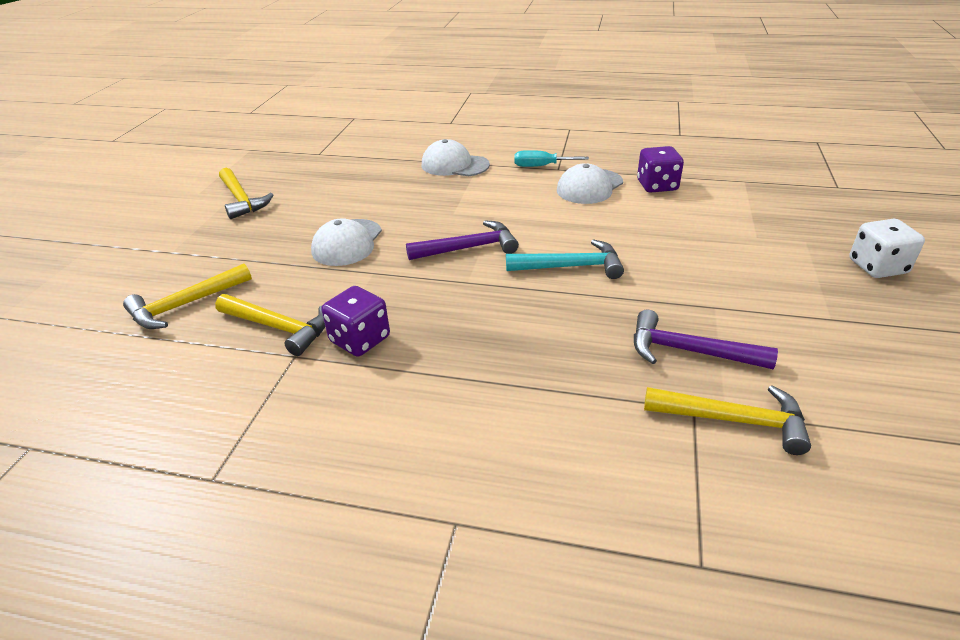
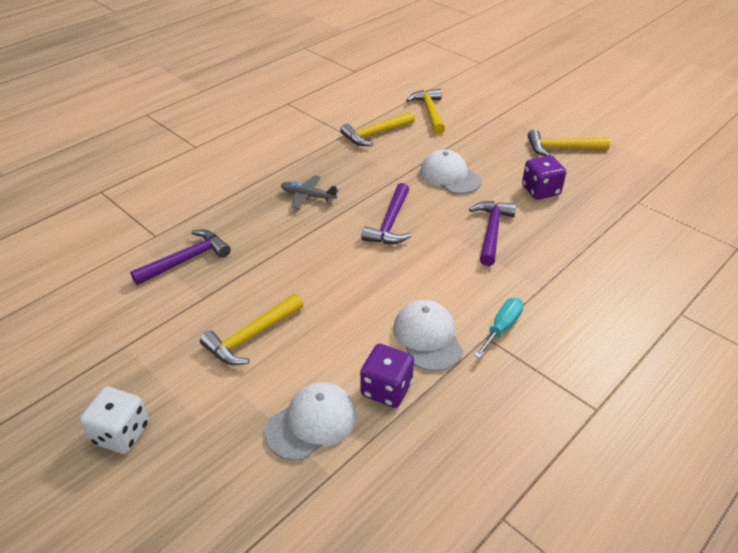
camera: 120 degrees right, 5 degrees up
purple dice [322,286,390,357] -> purple dice moved to [522,155,566,200]
white cap [422,139,490,176] -> white cap moved to [264,382,356,461]
turquoise hammer [506,239,624,279] -> none
yellow hammer [644,385,811,455] -> yellow hammer moved to [200,294,304,365]
none -> grey plane [281,175,339,209]
none -> purple hammer [469,201,517,266]

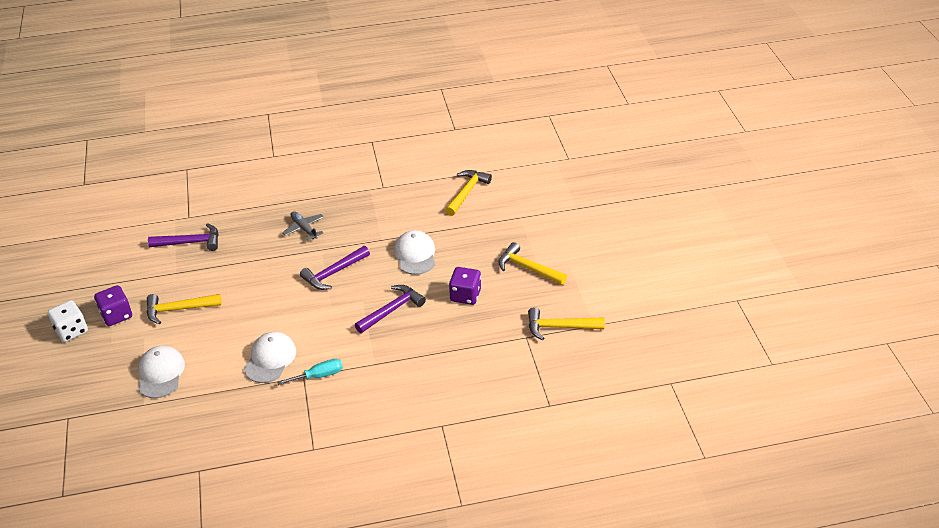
camera: 35 degrees right, 0 degrees up
white cap [264,382,356,461] -> white cap turned 90 degrees counterclockwise [138,346,185,398]
yellow hammer [340,112,415,146] -> yellow hammer moved to [528,307,605,340]
purple dice [360,344,414,408] -> purple dice moved to [94,285,132,326]

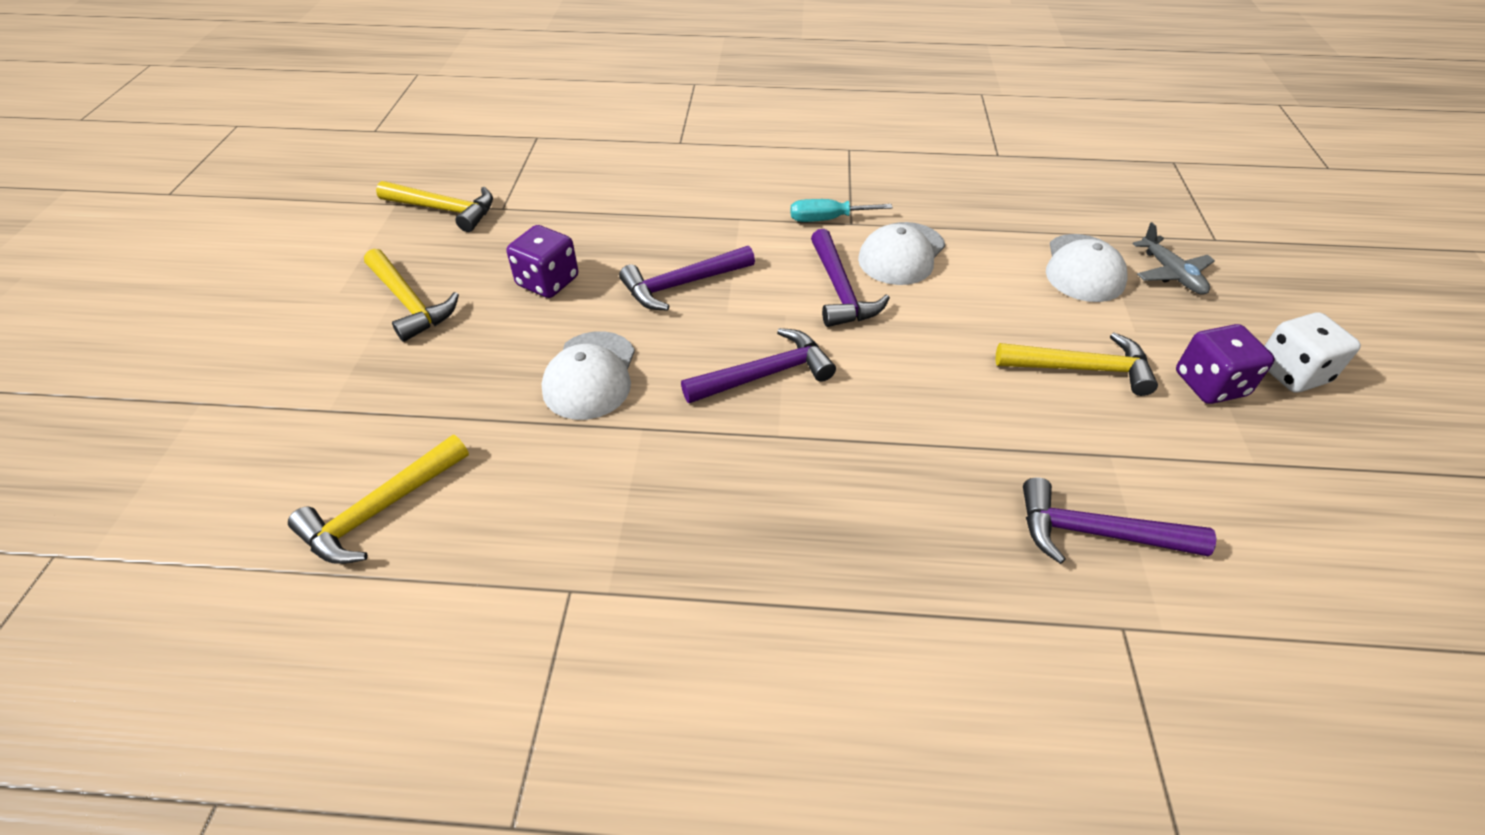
camera: 165 degrees left, 5 degrees up
grey plane [282,211,324,241] -> grey plane moved to [1132,222,1215,295]
none -> purple hammer [811,229,890,327]

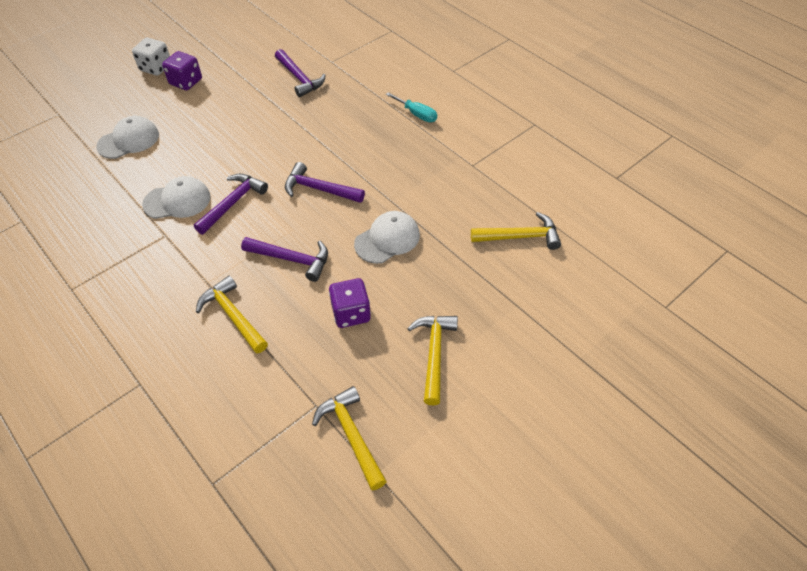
camera: 135 degrees left, 5 degrees up
turquoise screwdriver [790,199,893,222] -> turquoise screwdriver moved to [386,92,437,122]
yellow hammer [995,333,1158,396] -> yellow hammer moved to [196,276,268,353]
grey plane [1132,222,1215,295] -> none

